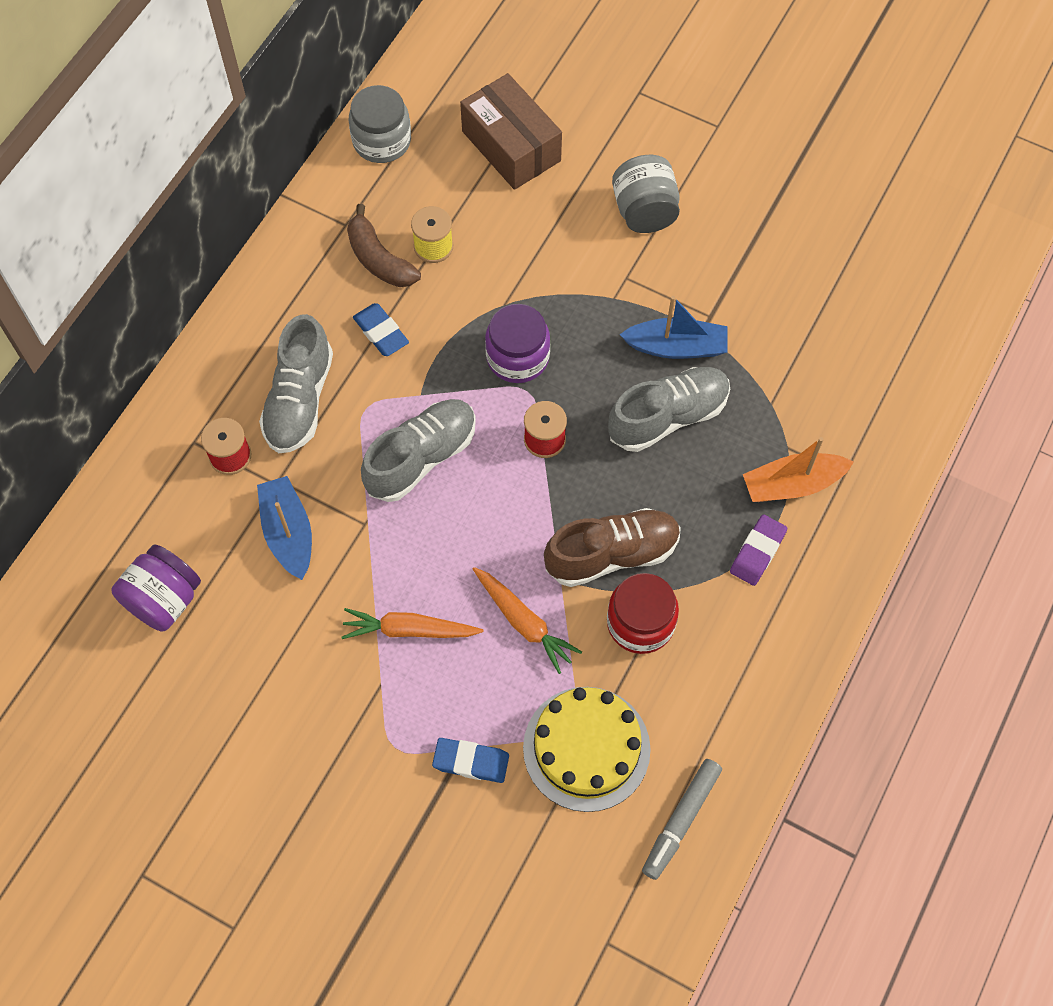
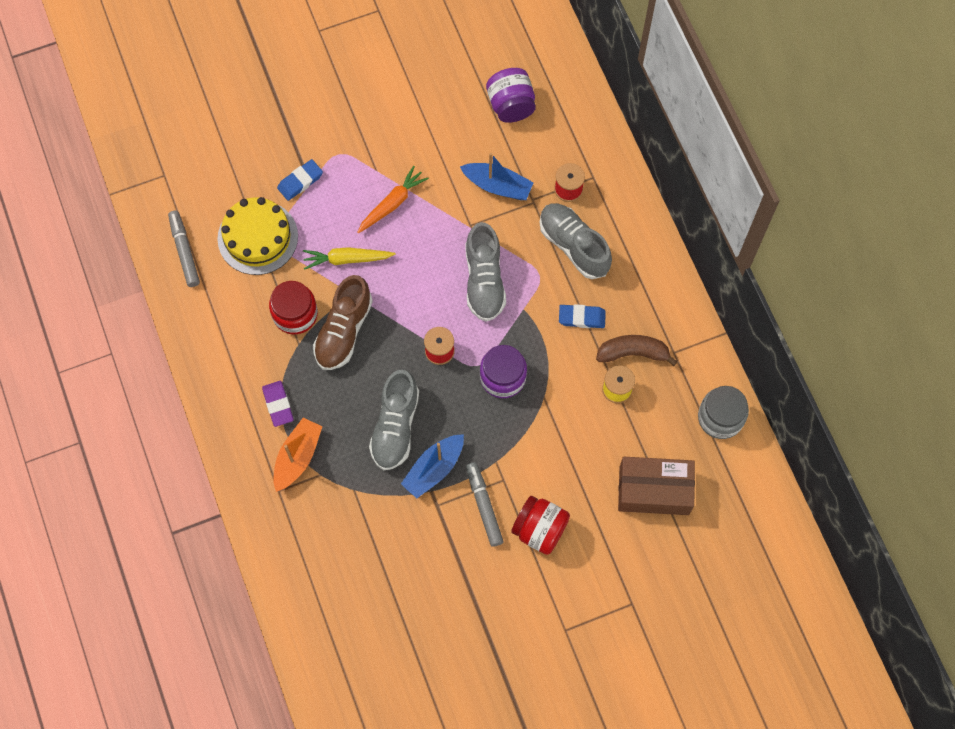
camera: 130 degrees right, 5 degrees up
orange carrot [473,567,582,674] -> yellow carrot [303,247,396,270]
grey jar [612,155,680,233] -> red jar [511,496,570,555]
none -> grey marker [466,462,504,547]

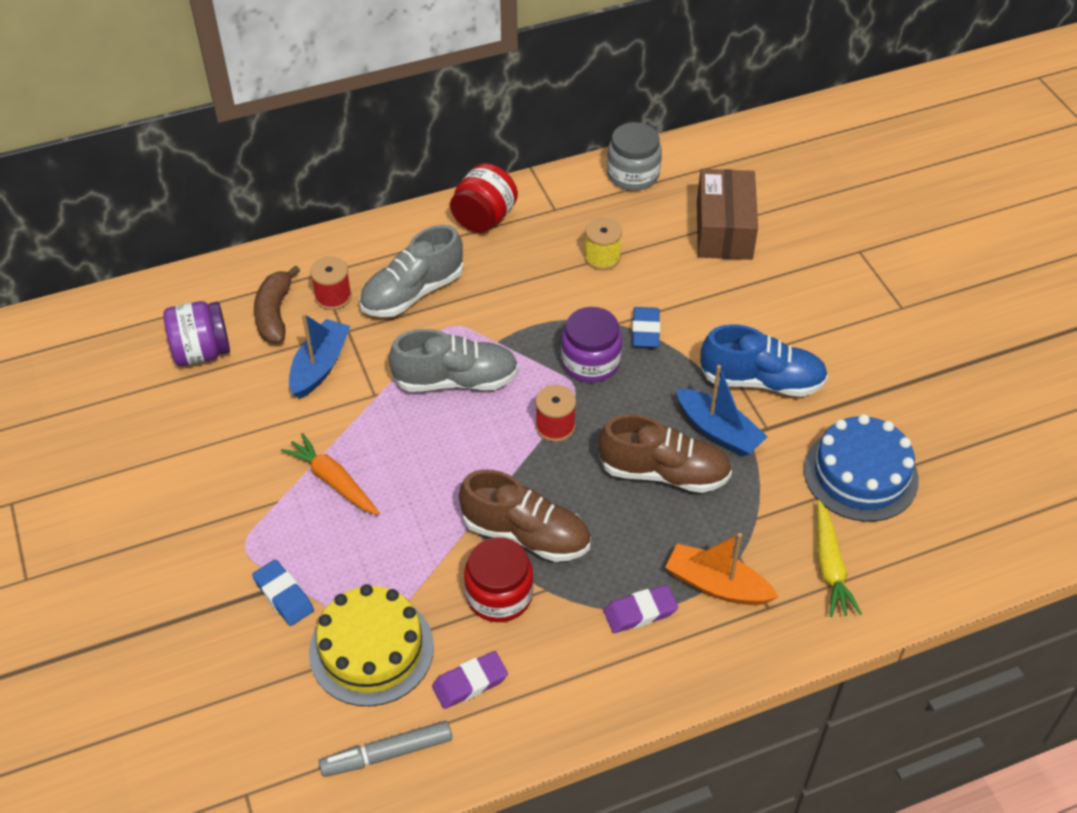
camera: 90 degrees left, 20 degrees down
yellow carrot [303,247,396,270] -> yellow carrot moved to [817,500,862,617]
grey shoe [369,370,419,470] -> brown shoe [598,414,732,493]
grey marker [466,462,504,547] -> blue shoe [700,324,828,397]
red jar [511,496,570,555] -> red jar moved to [450,163,518,233]
blue eraser [559,304,606,328] -> blue eraser moved to [632,307,660,348]
brown banana [596,335,678,366] -> brown banana moved to [254,265,300,343]
none -> purple eraser [432,651,508,709]
none -> blue cake [804,414,919,522]

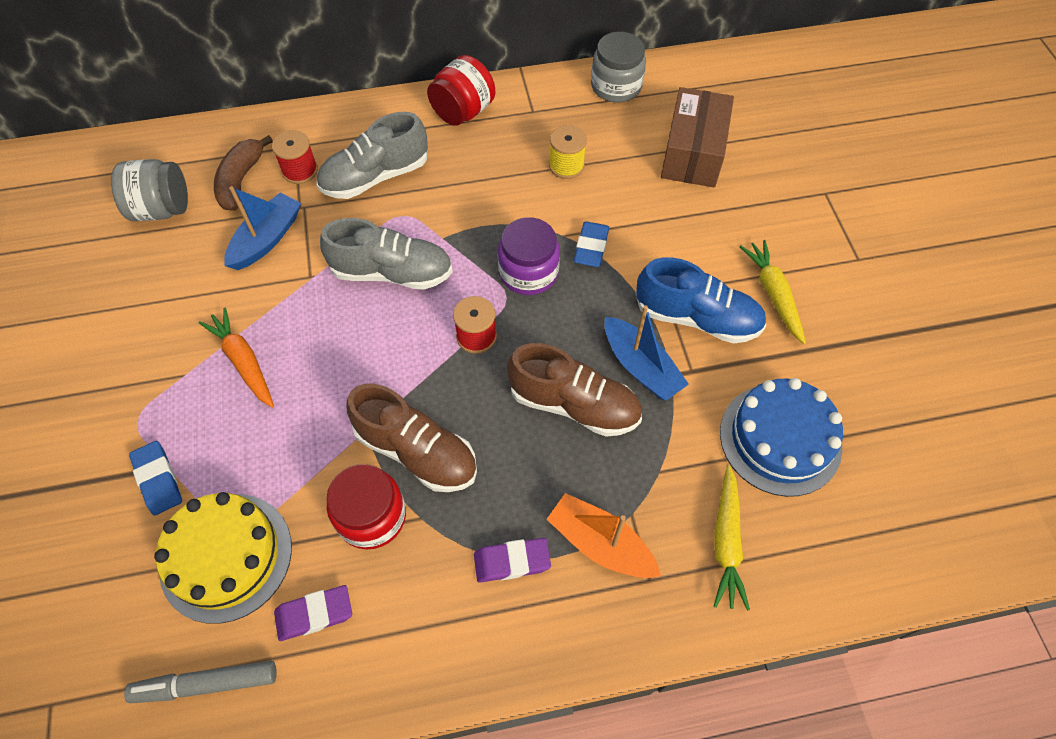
camera: 10 degrees right, 10 degrees up
purple jar [163,301,230,366] -> grey jar [111,159,188,221]
none -> yellow carrot [740,240,806,344]

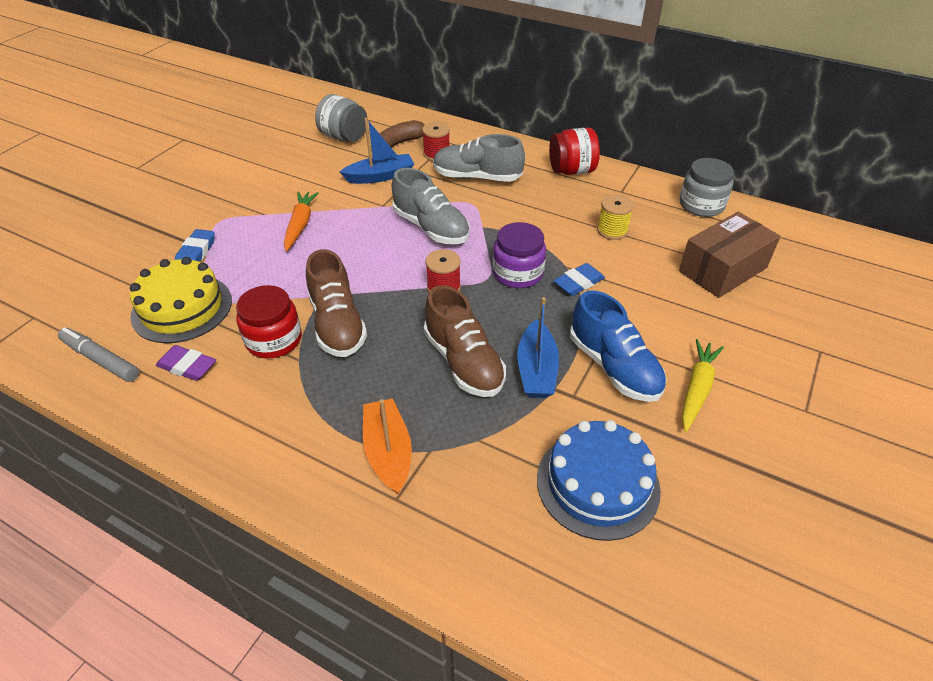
camera: 40 degrees right, 15 degrees down
purple eraser [474,538,551,583] -> none
yellow carrot [713,465,750,611] -> none

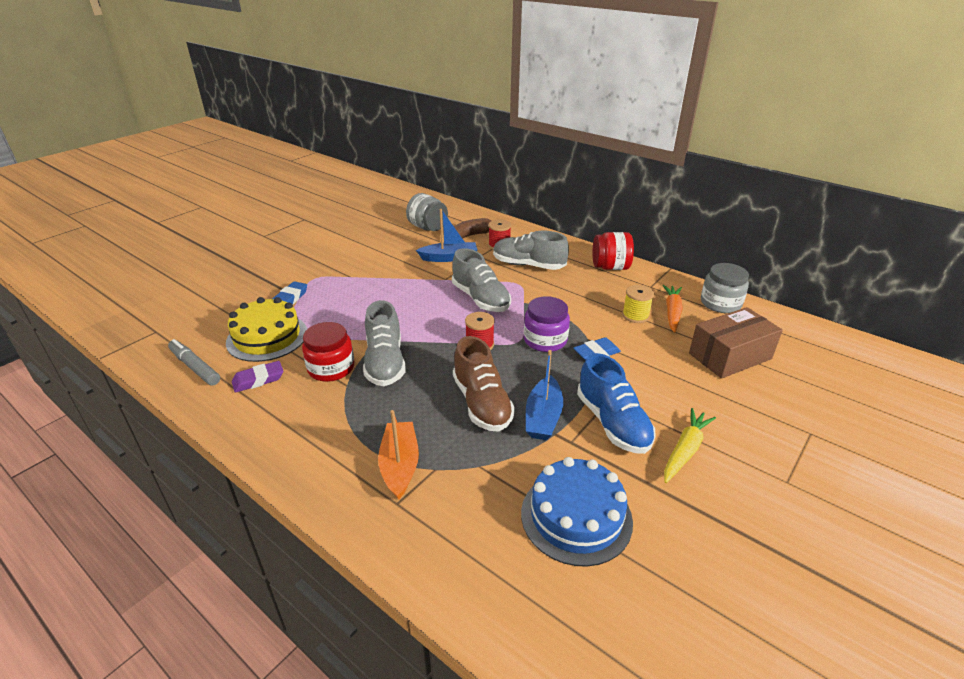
camera: 10 degrees right, 10 degrees down
purple eraser [156,345,216,381] -> purple eraser turned 60 degrees counterclockwise [232,361,283,393]
orange carrot [284,192,319,251] -> orange carrot moved to [663,285,683,333]
brown shoe [306,249,367,357] -> grey shoe [363,300,406,386]

